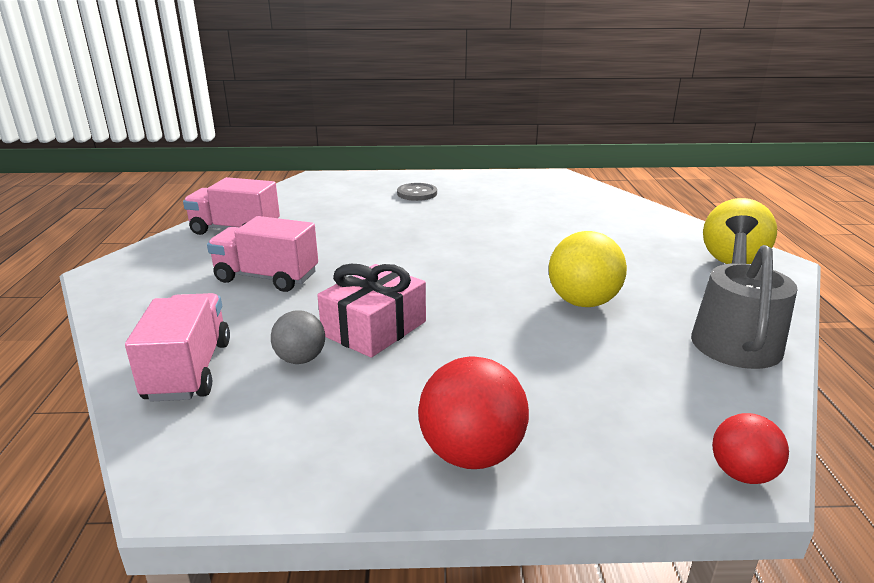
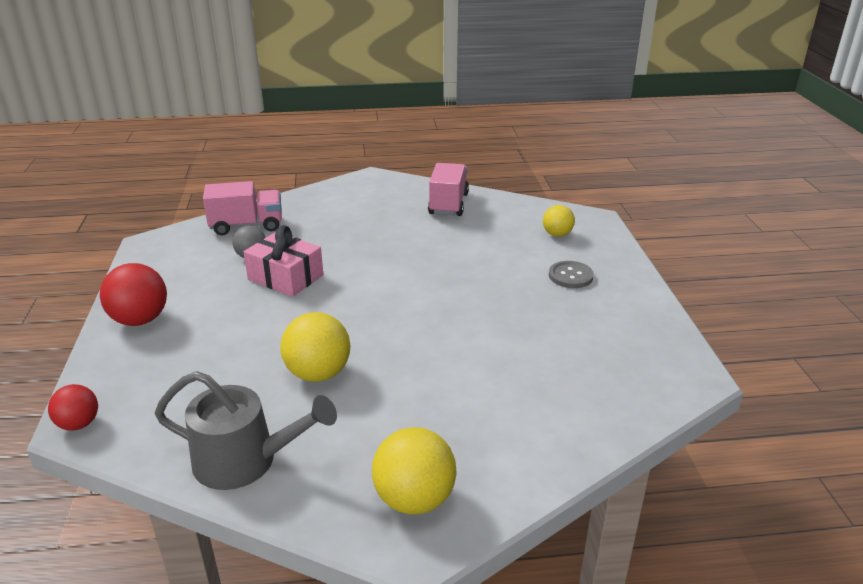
camera: 85 degrees right, 5 degrees up
pink truck [207,216,318,292] -> none
none -> yellow ball [543,205,575,237]

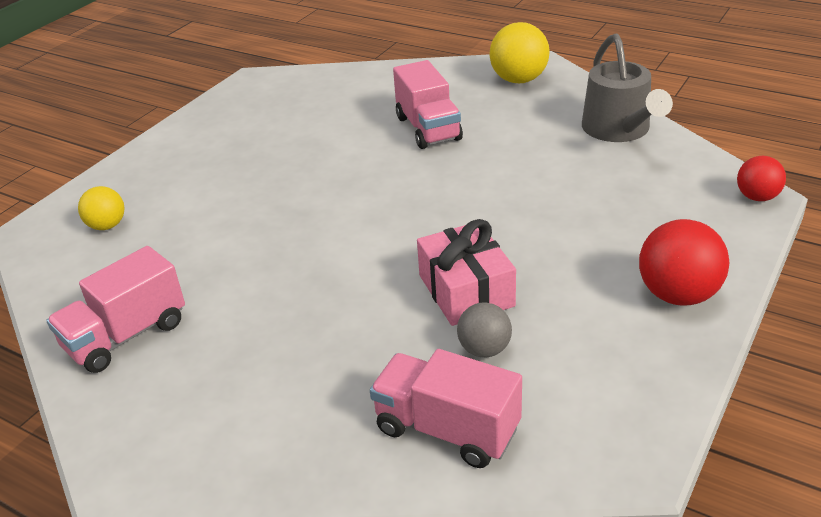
camera: 140 degrees left, 5 degrees up
grey watering can [155,371,337,490] -> grey watering can turned 150 degrees counterclockwise [582,34,673,142]
yellow ball [281,312,350,382] -> none
grey button [549,261,594,288] -> none
none -> pink truck [393,60,463,149]

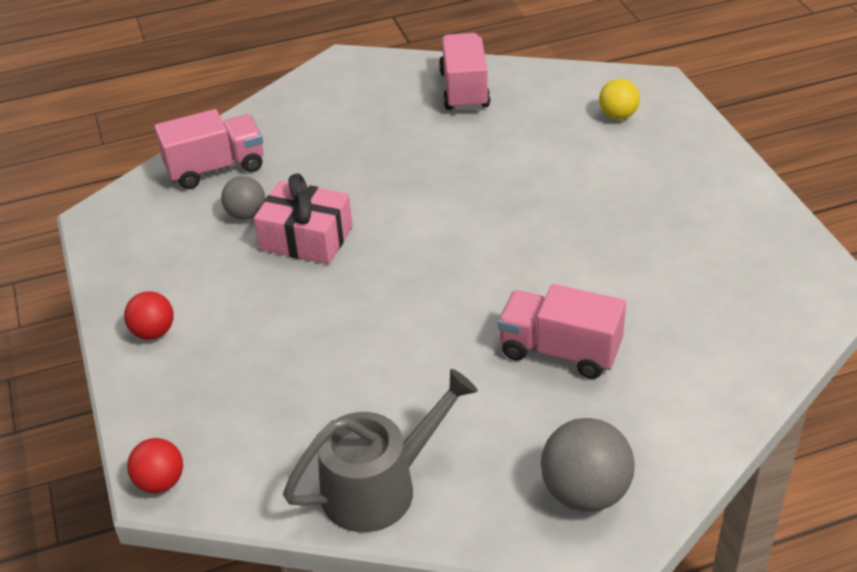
camera: 130 degrees right, 5 degrees up
yellow ball [489,22,550,83] -> grey ball [541,418,635,512]
grey watering can [582,34,673,142] -> grey watering can turned 120 degrees clockwise [283,369,478,532]
red ball [639,219,729,306] -> red ball [124,291,174,340], size x0.61

